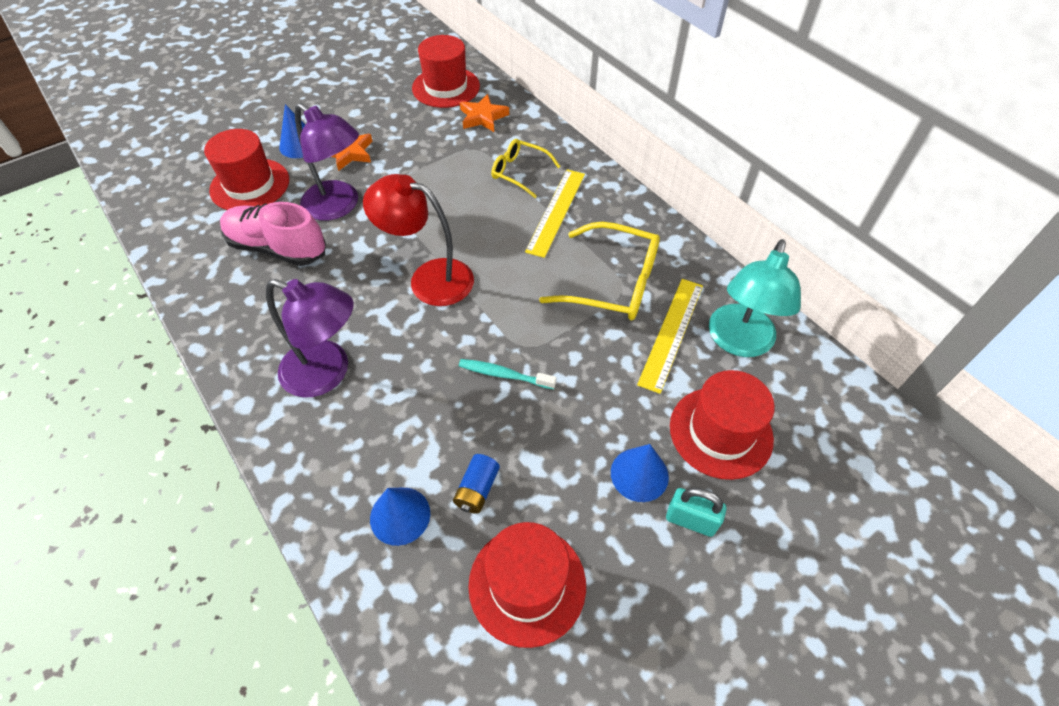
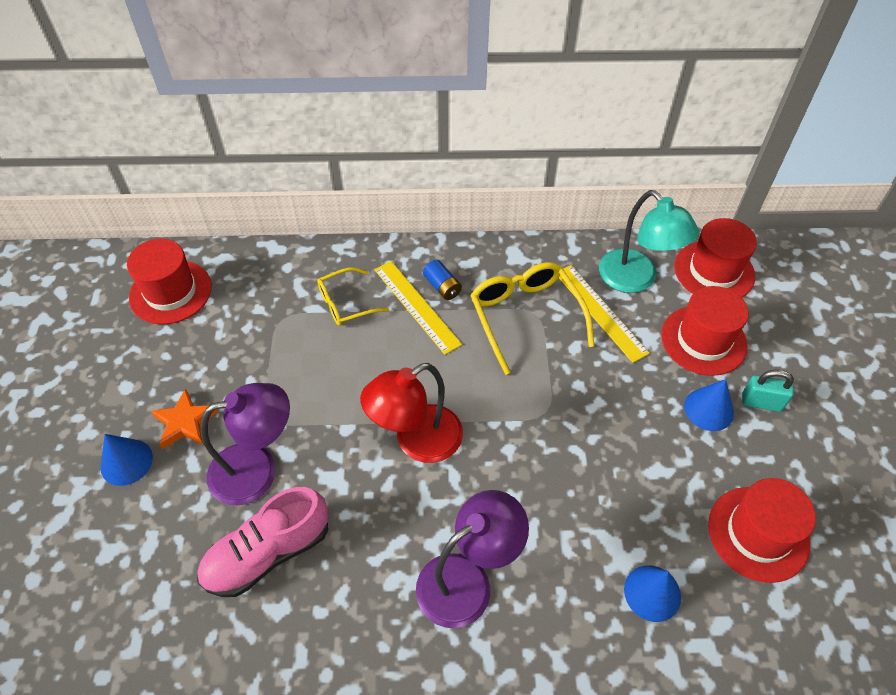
camera: 55 degrees left, 0 degrees up
red hat [204,129,289,210] -> red hat moved to [674,218,757,298]
blue battery [453,454,500,514] -> blue battery moved to [423,260,462,300]
turquoise toothbrush [459,359,557,389] -> none
orange star [460,94,509,132] -> none
yellow glasses [539,222,660,320] -> yellow glasses turned 75 degrees counterclockwise [470,262,594,375]
turquoise padlock [666,488,726,537] -> turquoise padlock turned 45 degrees clockwise [742,370,794,412]

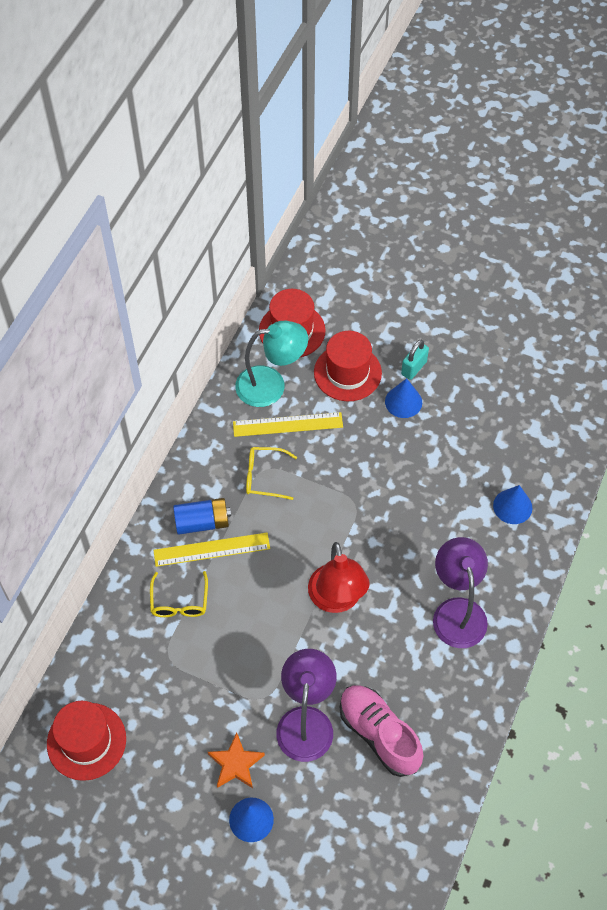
camera: 65 degrees left, 5 degrees up
pink shoe [197,487,328,597] -> pink shoe turned 150 degrees clockwise [340,685,424,777]
blue battery [423,260,462,300] -> blue battery [173,498,231,535], size x1.51
yellow glasses [470,262,594,375] -> yellow glasses [246,447,297,500], size x0.61
red hat [708,478,816,583] -> none

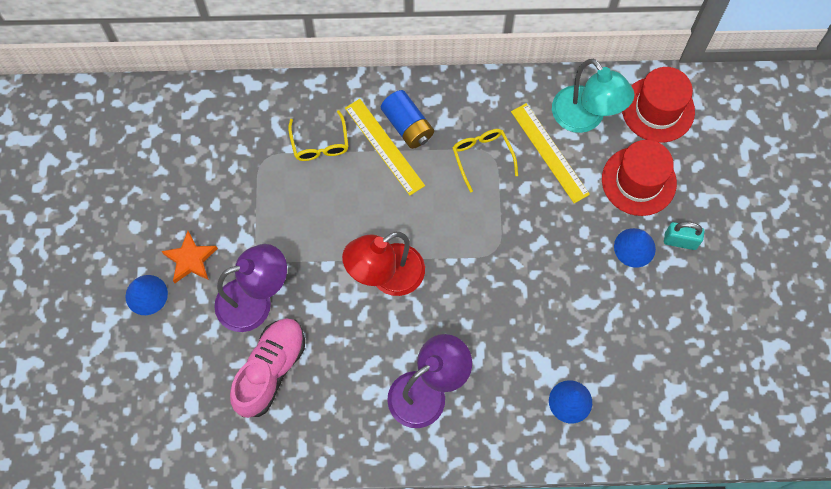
camera: 65 degrees right, 10 degrees up
red hat [47,701,126,781] -> none
yellow glasses [150,571,208,617] -> yellow glasses turned 75 degrees counterclockwise [288,110,349,161]

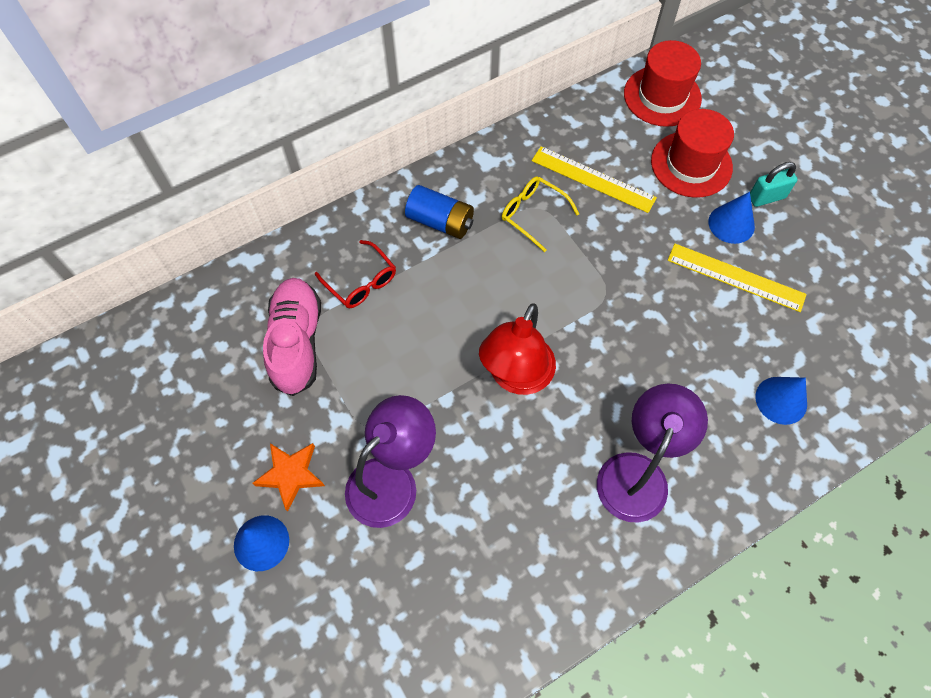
camera: 30 degrees left, 5 degrees down
pink shoe [230,318,305,418] -> pink shoe moved to [263,278,321,396]
yellow glasses [288,110,349,161] -> red glasses [315,240,396,308]
yellow ruler [345,99,425,196] -> yellow ruler moved to [668,244,807,312]
turquoise lamp [552,59,634,133] -> none

